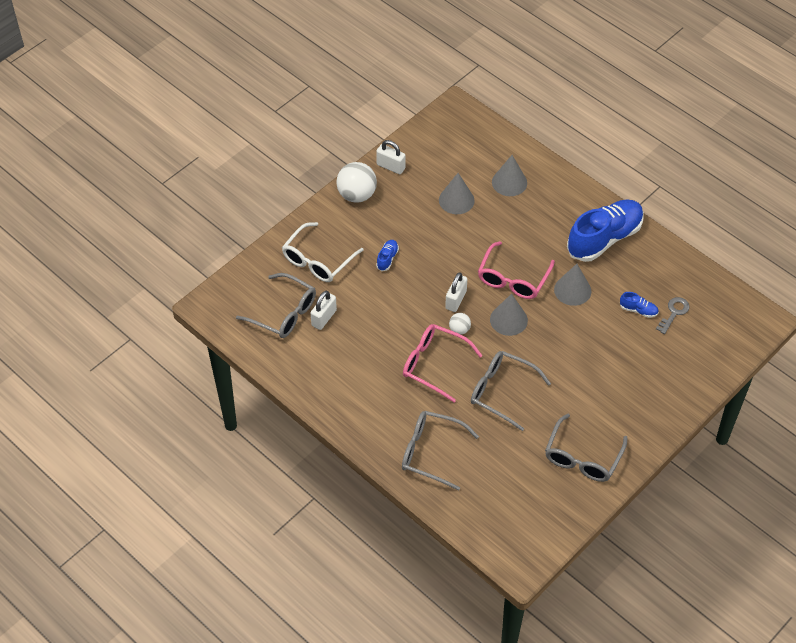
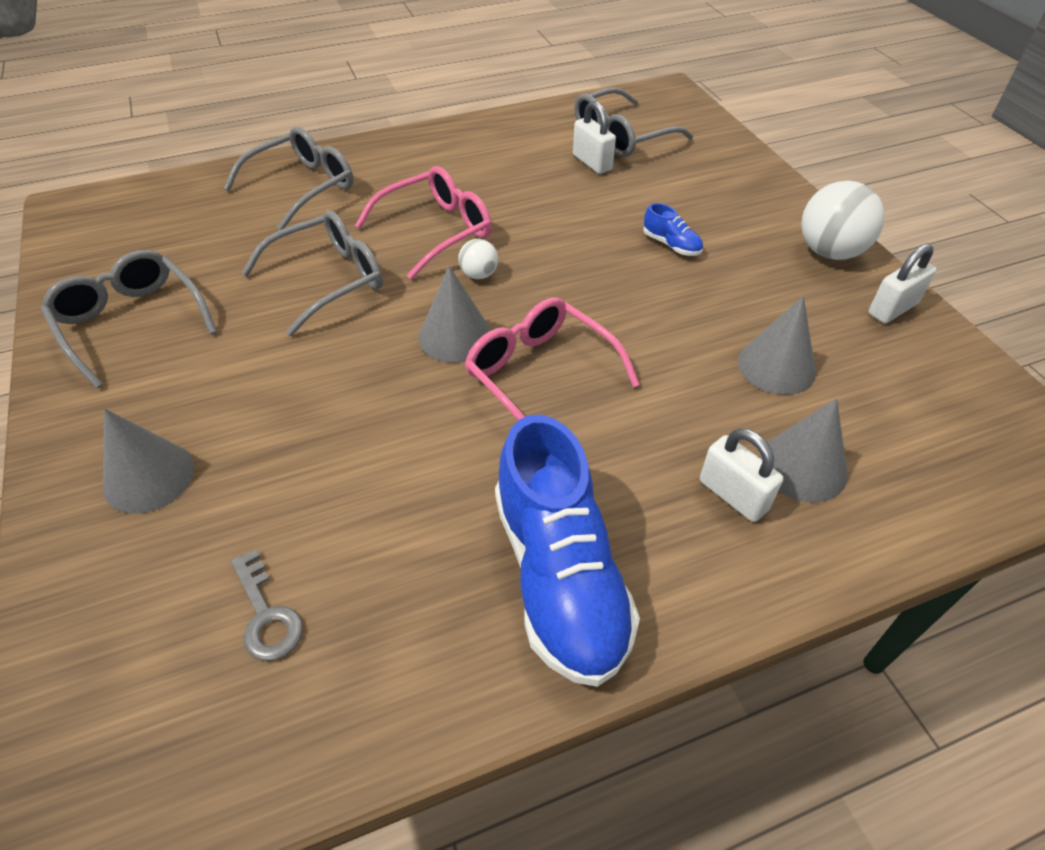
camera: 115 degrees right, 5 degrees down
white glasses [282,222,364,282] -> none
white padlock [445,272,467,312] -> white padlock moved to [700,428,784,522]
grey cone [554,264,591,306] -> grey cone moved to [103,409,194,513]
blue shoe [620,292,659,318] -> none

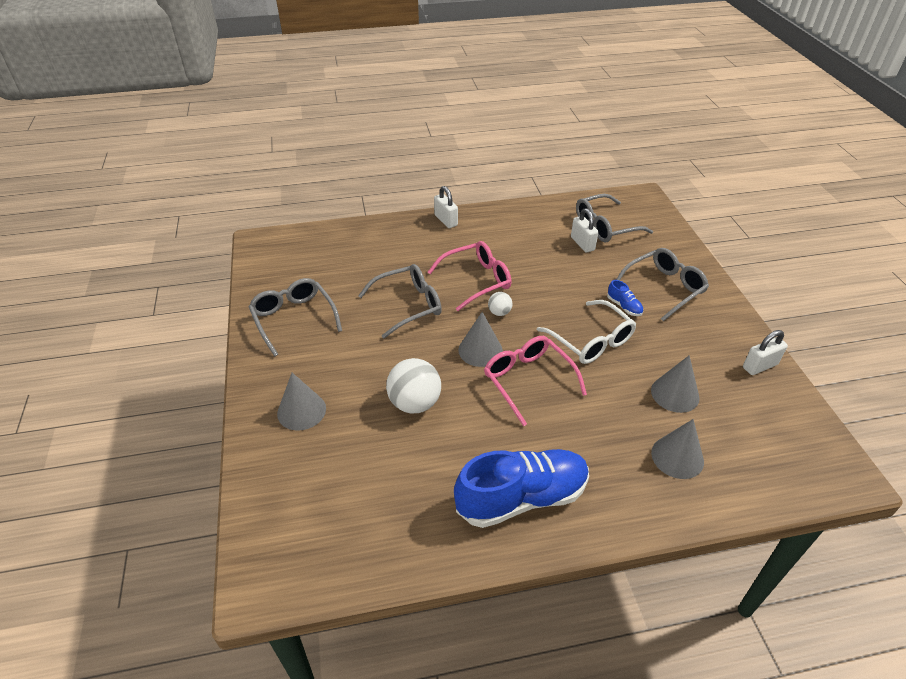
camera: 10 degrees right, 5 degrees down
grey glasses [223,127,354,230] -> grey glasses moved to [616,248,709,321]
grey key [231,549,303,661] -> none
blue shoe [495,415,640,687] -> blue shoe turned 105 degrees counterclockwise [454,449,589,528]
white padlock [700,428,784,522] -> white padlock moved to [434,186,458,228]
white ball [801,181,885,260] -> white ball moved to [386,358,441,414]
none -> white glasses [537,300,636,364]

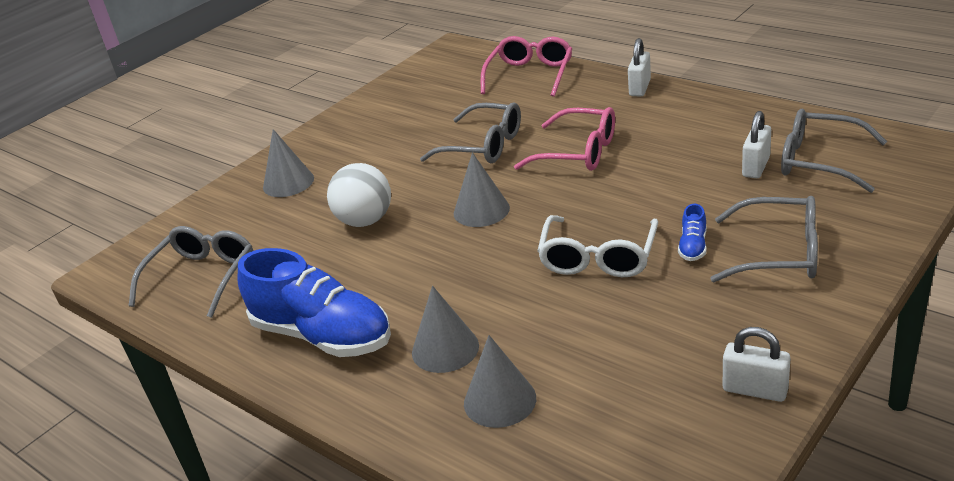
camera: 55 degrees right, 10 degrees down
grey glasses [249,278,342,357] -> grey glasses moved to [129,226,253,318]
pink glasses [484,336,587,426] -> pink glasses moved to [481,36,572,97]
white ball [488,292,512,316] -> none
grey cone [651,355,700,413] -> grey cone moved to [412,286,479,373]

